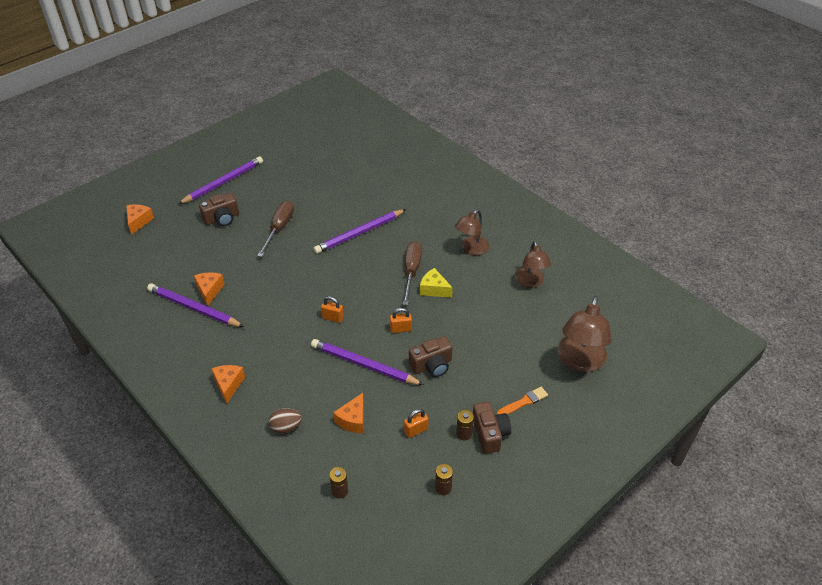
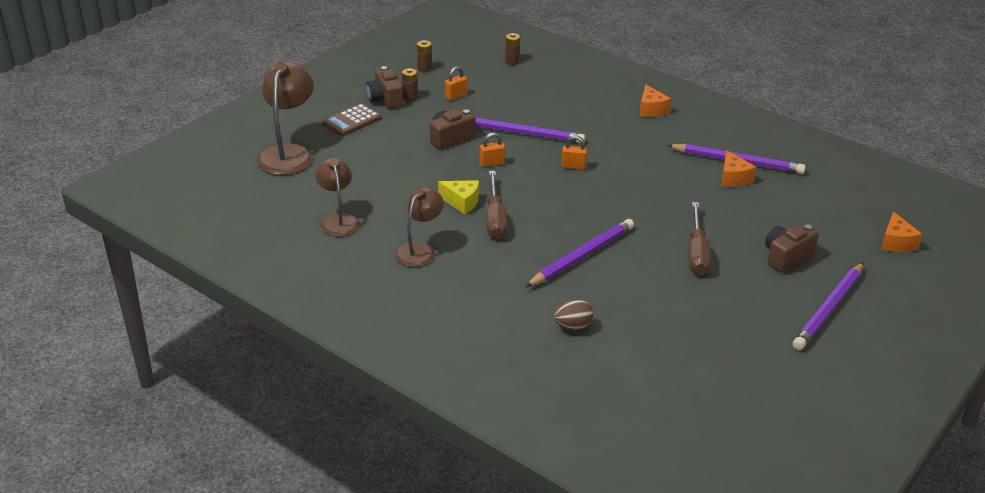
camera: 170 degrees right, 10 degrees down
brown egg [269,408,302,433] -> brown egg moved to [554,299,593,330]
orange cheese [333,393,364,433] -> none
orange brush [497,387,548,415] -> brown calculator [322,103,382,136]

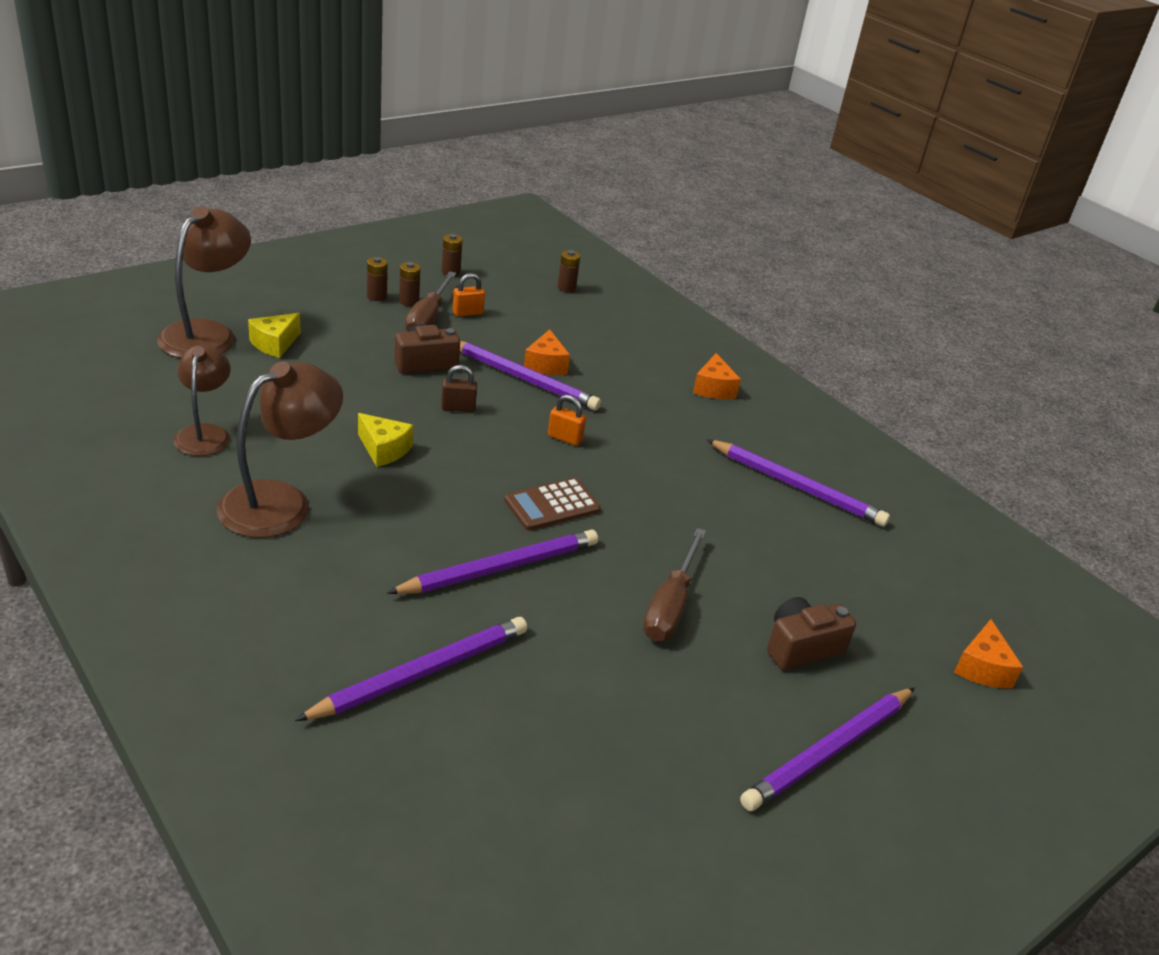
camera: 10 degrees right, 0 degrees up
brown calculator [322,103,382,136] -> brown calculator moved to [504,478,601,531]
brown camera [366,66,404,109] -> brown battery [367,257,388,301]
brown lamp [395,187,444,268] -> brown lamp [217,361,343,538], size x1.54
orange padlock [480,132,505,167] -> brown padlock [441,365,477,412]
brown screwdriver [486,171,507,239] -> brown screwdriver moved to [405,271,456,332]
brown egg [554,299,593,330] -> purple pencil [295,617,527,721]
orange cheese [722,150,756,187] -> orange cheese moved to [524,329,570,375]
none -> yellow cheese [248,313,301,358]

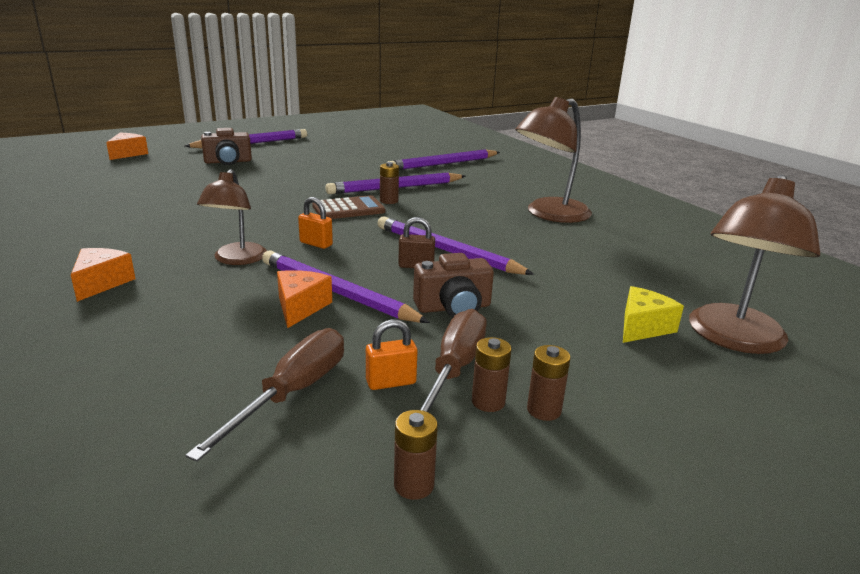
camera: 170 degrees left, 10 degrees down
brown lamp [173,345,231,456] -> brown lamp moved to [197,169,267,265]
yellow cheese [358,413,413,467] -> none
brown battery [557,250,580,292] -> brown battery moved to [380,162,399,204]
brown screwdriver [643,528,706,641] -> brown screwdriver moved to [185,328,344,462]
purple pencil [707,439,890,527] -> purple pencil moved to [377,217,534,275]

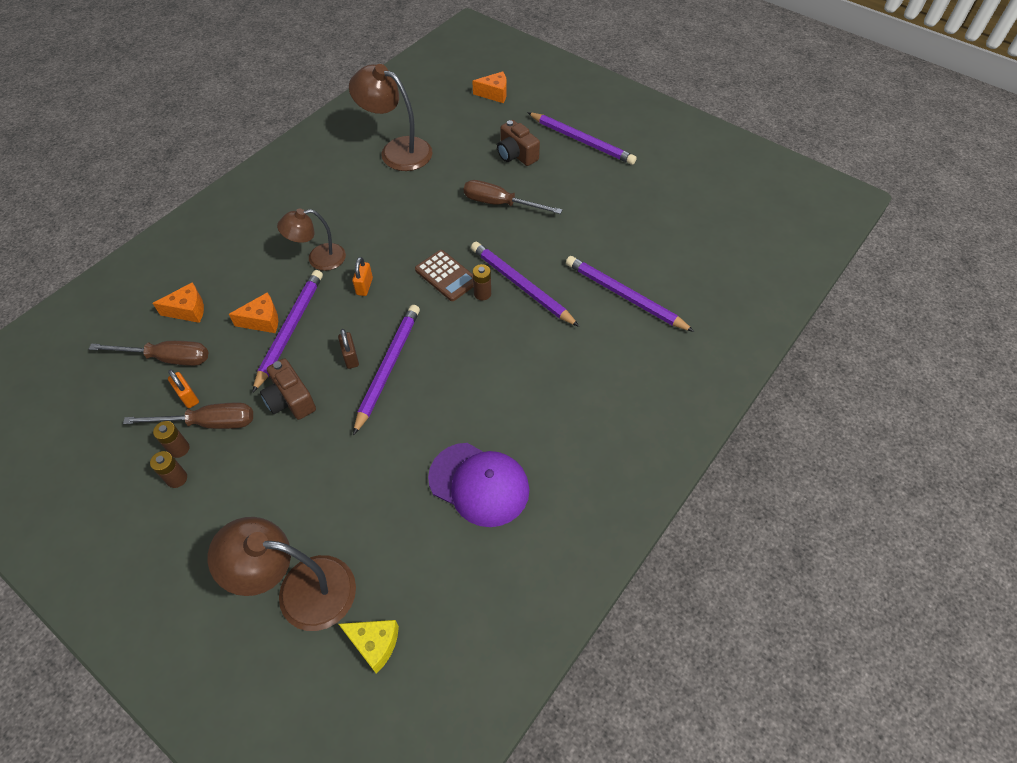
camera: 70 degrees right, 30 degrees up
orange cheese [71,248,135,302] -> orange cheese moved to [153,282,204,323]
brown battery [394,410,438,500] -> none
brown lamp [515,97,592,223] -> brown lamp moved to [349,64,433,171]
yellow cheese [623,286,684,343] -> yellow cheese moved to [339,620,399,674]
none -> purple cap [428,443,529,527]
none -> brown screwdriver [464,180,562,214]

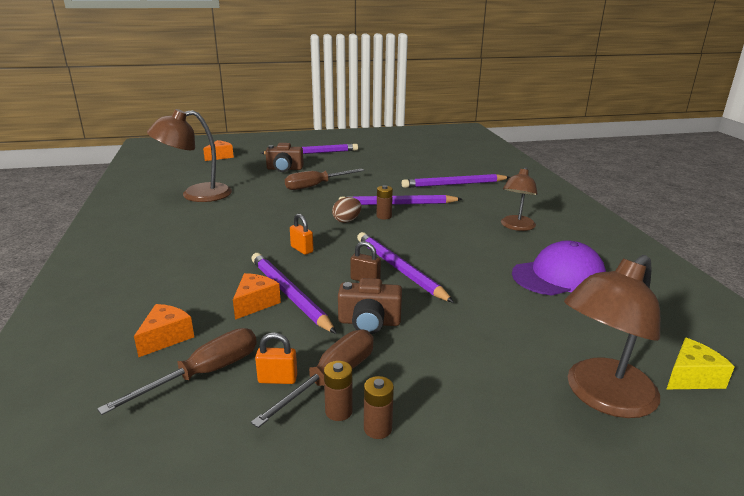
camera: 50 degrees left, 30 degrees down
brown lamp [277,209,346,271] -> brown lamp moved to [501,167,538,231]
brown calculator [415,250,473,301] -> brown egg [332,197,361,223]

